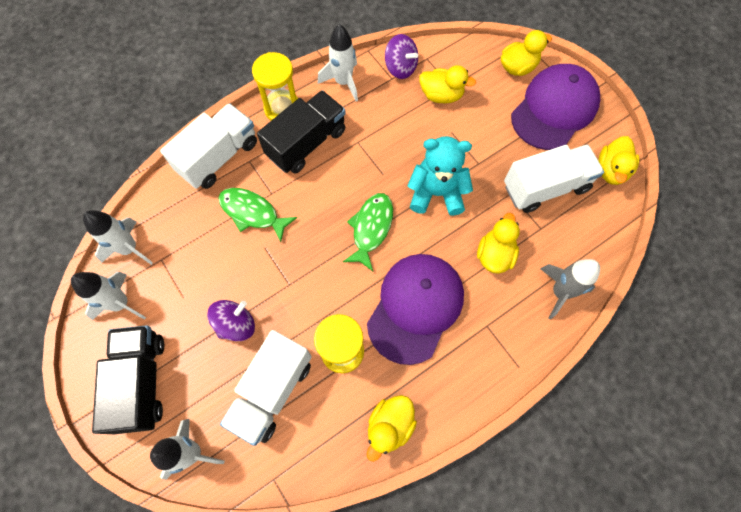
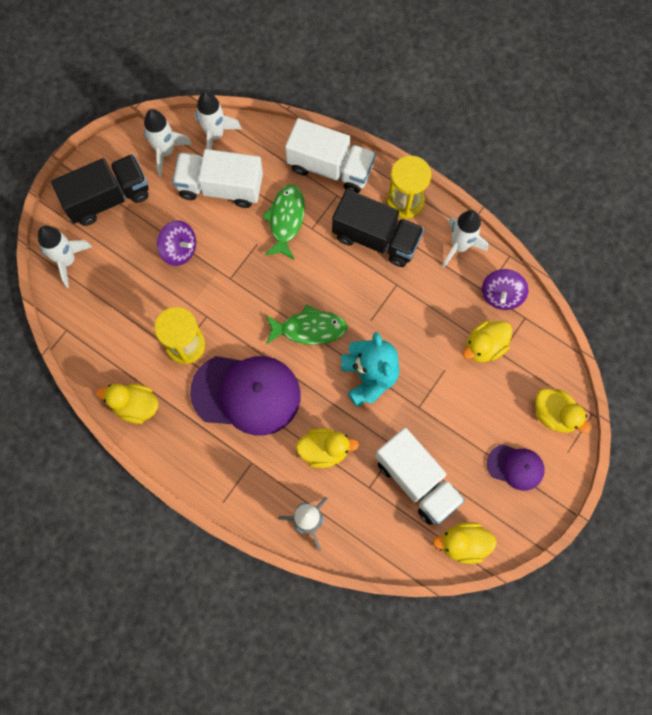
camera: 70 degrees right, 5 degrees up
white truck [220,330,312,446] -> white truck moved to [172,149,263,208]
yellow duck [419,65,476,104] -> yellow duck turned 60 degrees clockwise [463,321,513,362]
purple cap [511,64,600,150] -> purple cap [487,444,545,491], size x0.51

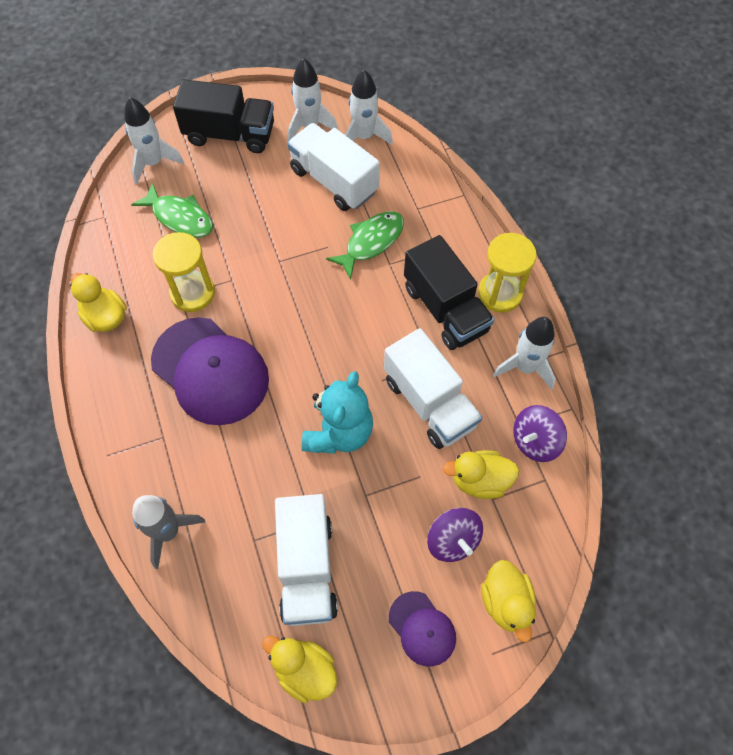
camera: 35 degrees right, 10 degrees down
purple spinning top [157,220,196,266] -> purple spinning top moved to [427,508,483,562]
green fish [266,304,347,345] -> green fish moved to [131,182,213,238]
white truck [285,118,376,193] -> white truck moved to [384,328,482,449]
yellow duck [296,428,359,468] -> none

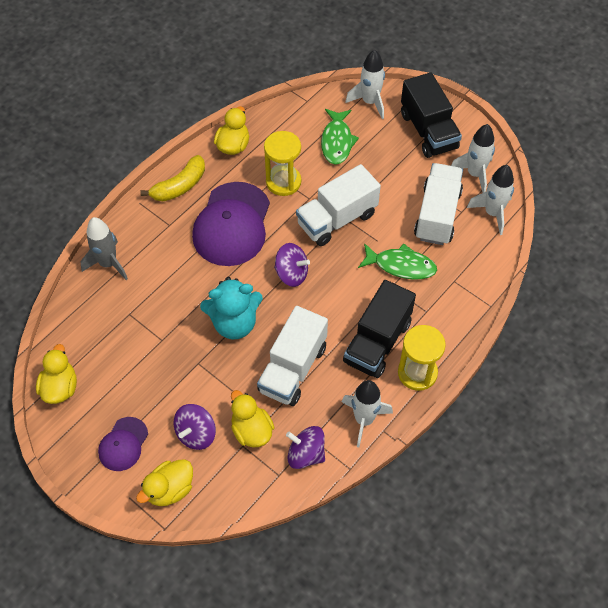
camera: 60 degrees right, 5 degrees down
white truck [275,494,338,626] -> white truck moved to [296,164,381,246]
none -> yellow banana [140,155,205,201]
none -> purple spinning top [274,243,310,287]

